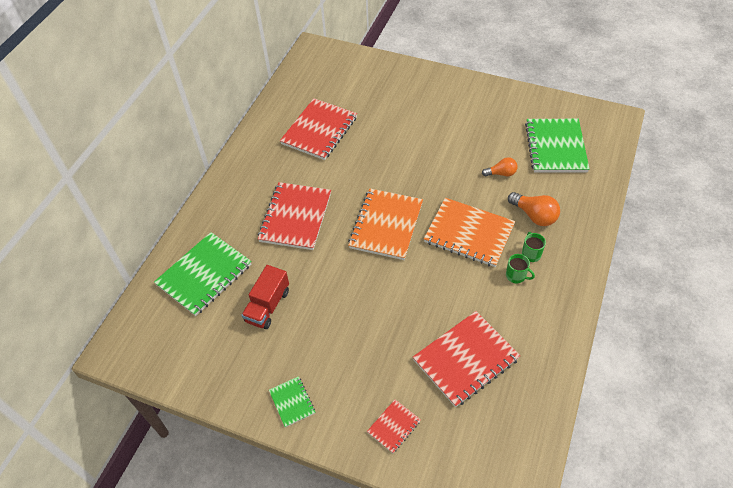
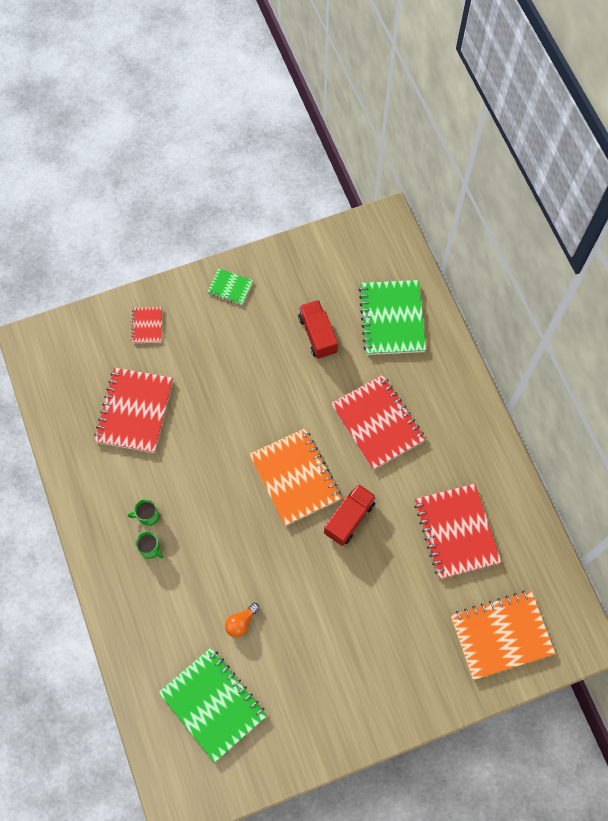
camera: 135 degrees right, 15 degrees up
orange notebook [424,198,515,267] -> orange notebook moved to [451,591,555,680]
orange light bulb [508,192,560,226] -> none
none -> red truck [324,484,376,546]

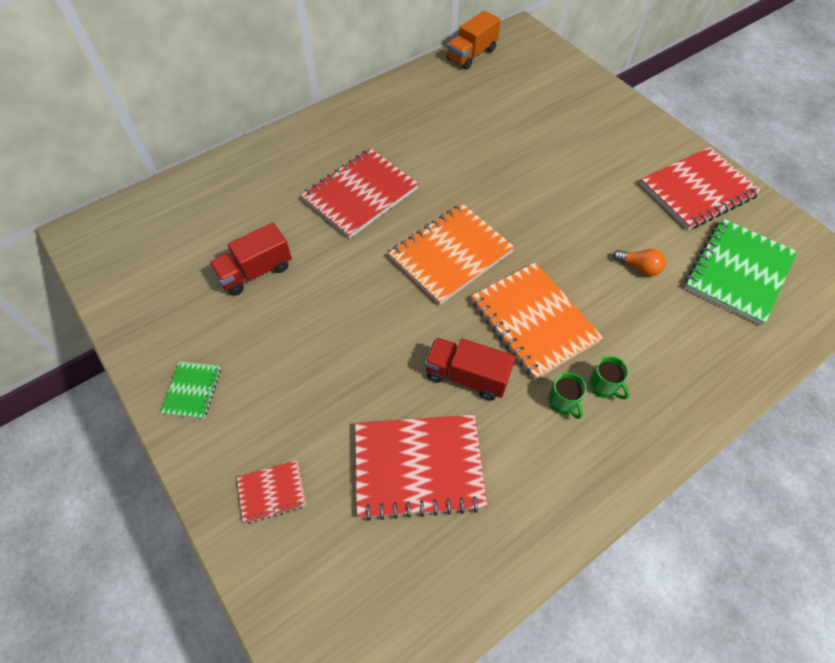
camera: 105 degrees left, 10 degrees down
green mug [135,532,163,559] -> green mug turned 120 degrees clockwise [589,356,629,399]
red truck [324,484,376,546] -> red truck moved to [425,337,516,401]
green notebook [359,280,426,355] -> none
red notebook [414,484,501,579] -> red notebook moved to [640,147,761,230]
orange notebook [451,591,555,680] -> orange notebook moved to [471,262,603,380]
none -> orange truck [447,11,501,70]

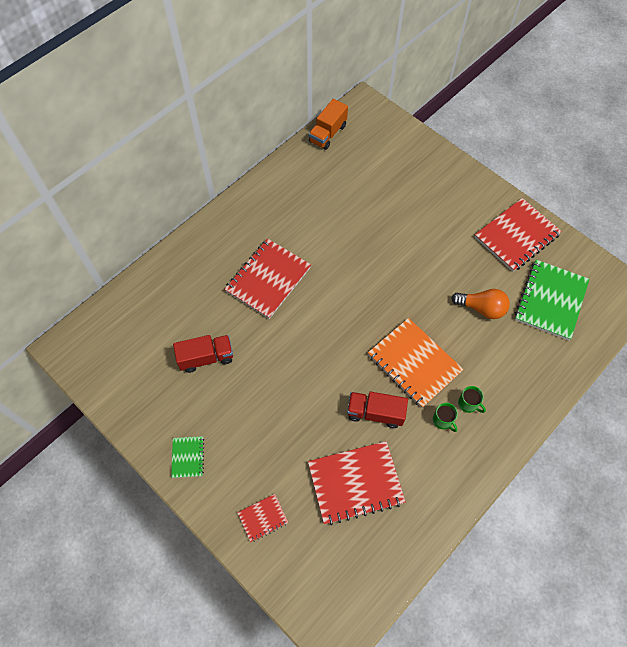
camera: 10 degrees left, 5 degrees up
red truck [209,222,292,296] -> red truck turned 150 degrees counterclockwise [173,335,233,373]
orange notebook [388,203,515,305] -> none
orange light bulb [613,249,666,276] -> orange light bulb [451,289,510,319], size x1.54

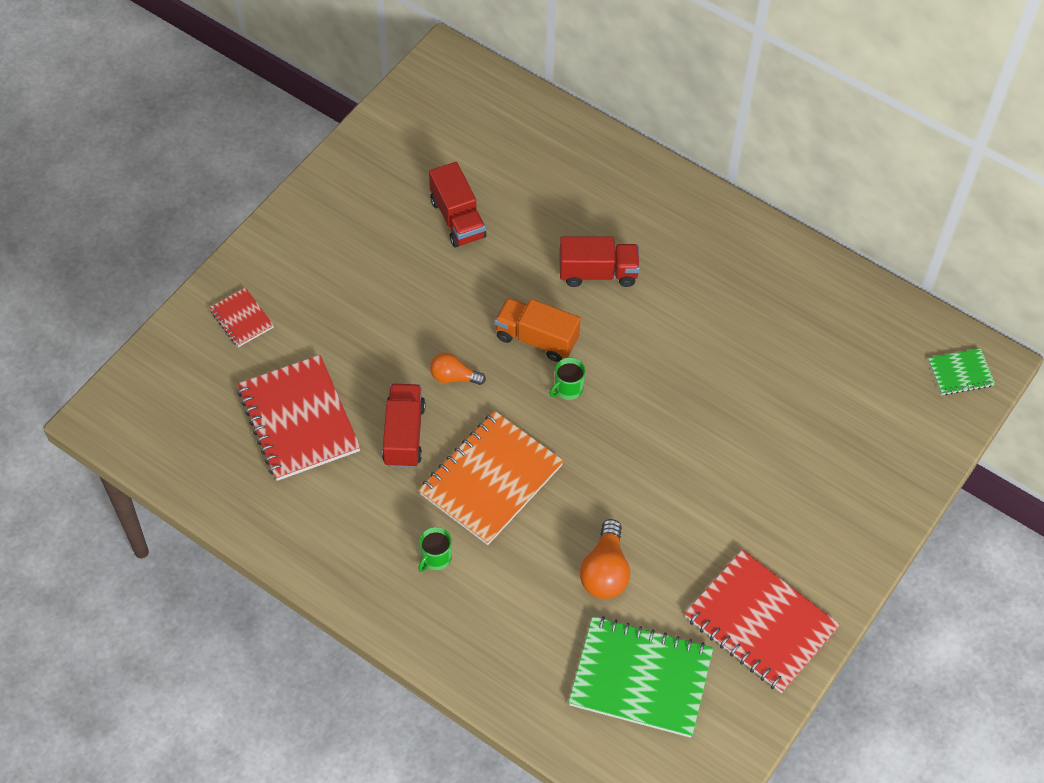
camera: 80 degrees right, 5 degrees down
green notebook [171,436,204,478] -> green notebook moved to [928,348,995,395]
red notebook [224,239,311,319] -> red truck [559,236,640,287]
orange truck [309,99,348,150] -> orange truck moved to [495,298,581,362]
green mug [433,403,458,432] -> green mug moved to [550,357,586,400]
none -> orange light bulb [430,353,486,385]

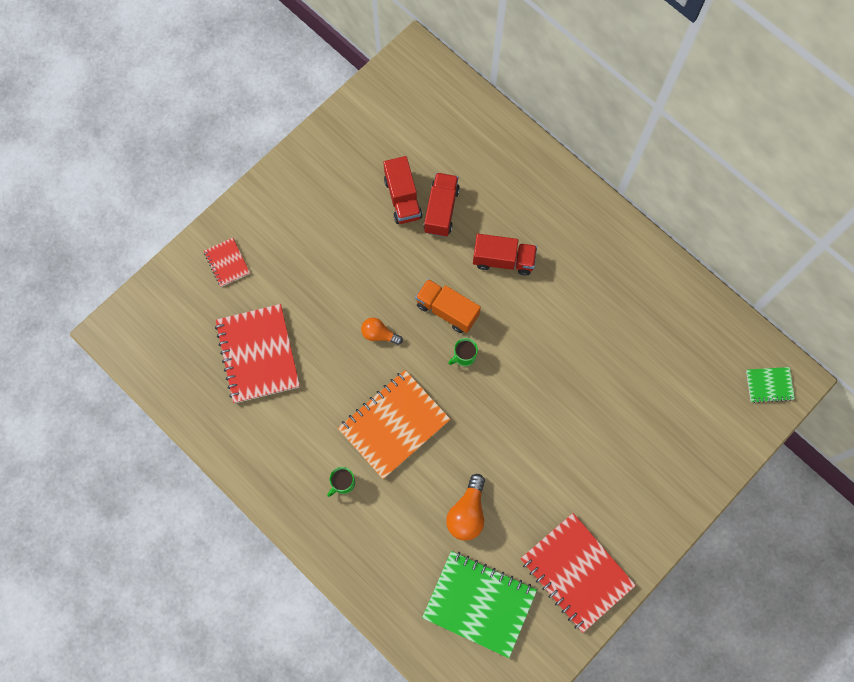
camera: 10 degrees right, 15 degrees up
red truck [382,384,426,468] -> red truck moved to [424,173,460,237]

